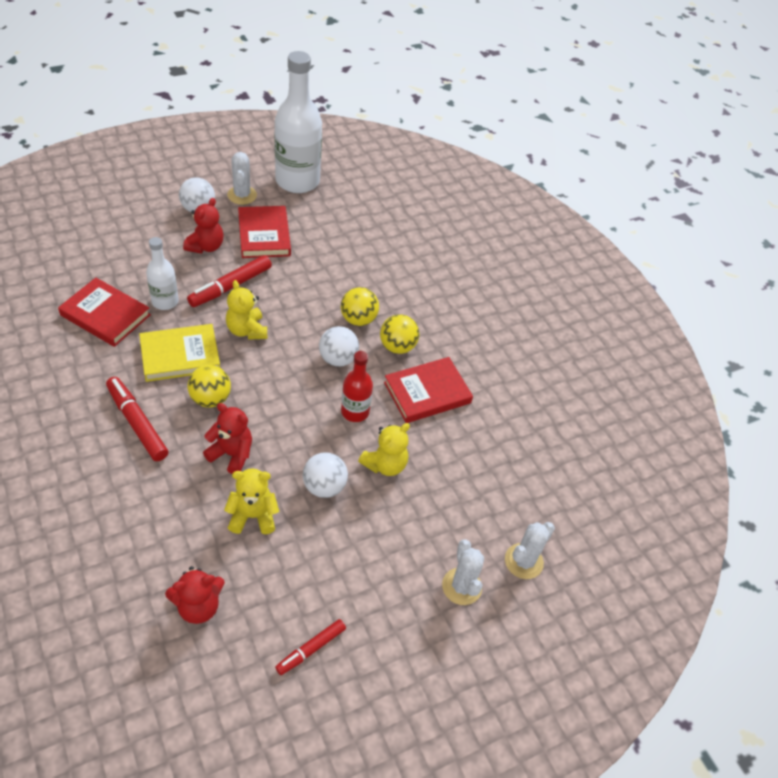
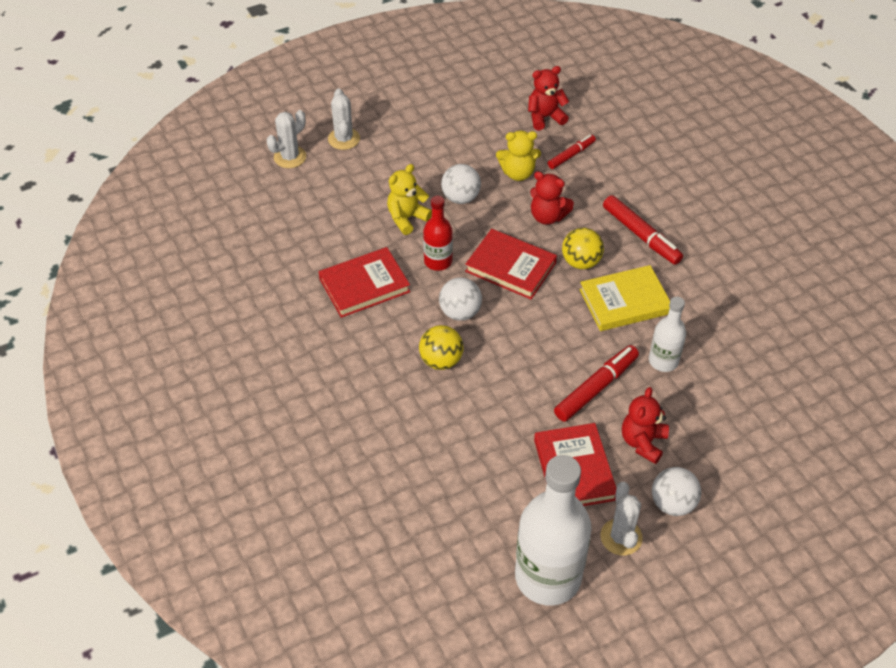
camera: 175 degrees left, 0 degrees up
red book [58,278,151,347] -> red book moved to [465,229,557,299]
yellow teddy bear [226,280,267,340] -> none
red marker [275,619,346,675] -> red marker moved to [548,135,596,169]
yellow ball [380,314,419,354] -> none

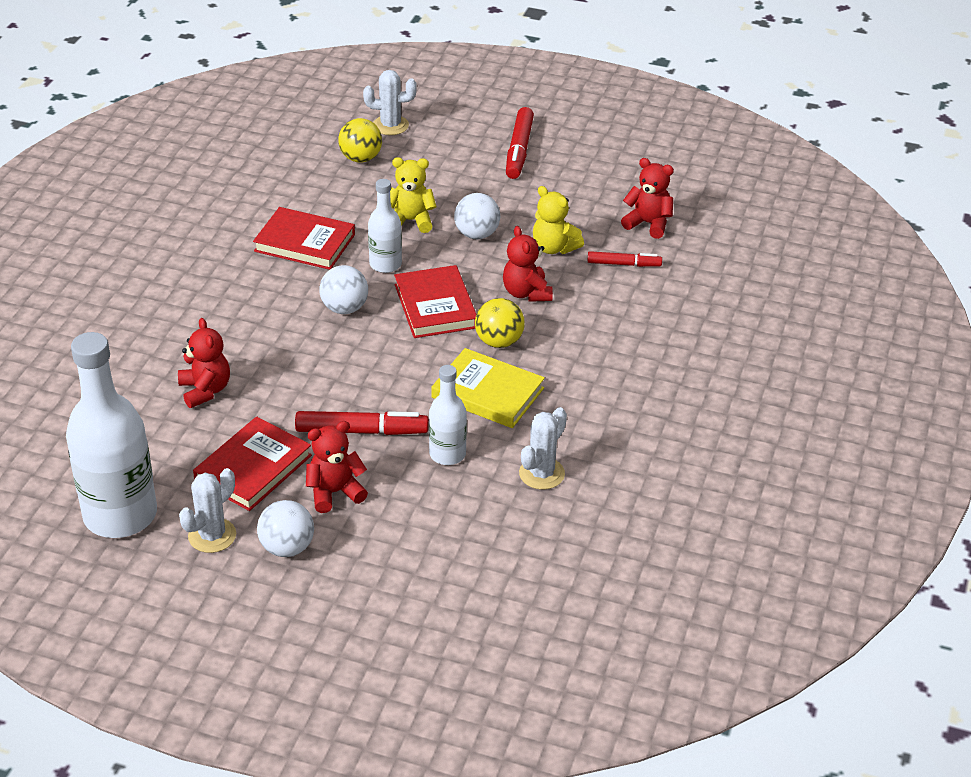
camera: 45 degrees right, 10 degrees down
white cactus [328,88,360,150] -> white cactus moved to [519,407,567,490]
yellow ball [419,325,464,370] -> yellow ball moved to [338,118,382,163]
red bottle [423,196,453,271] -> white bottle [368,179,402,273]
red marker [603,195,683,265] -> red marker moved to [506,107,534,179]
none -> red teddy bear [178,318,230,408]

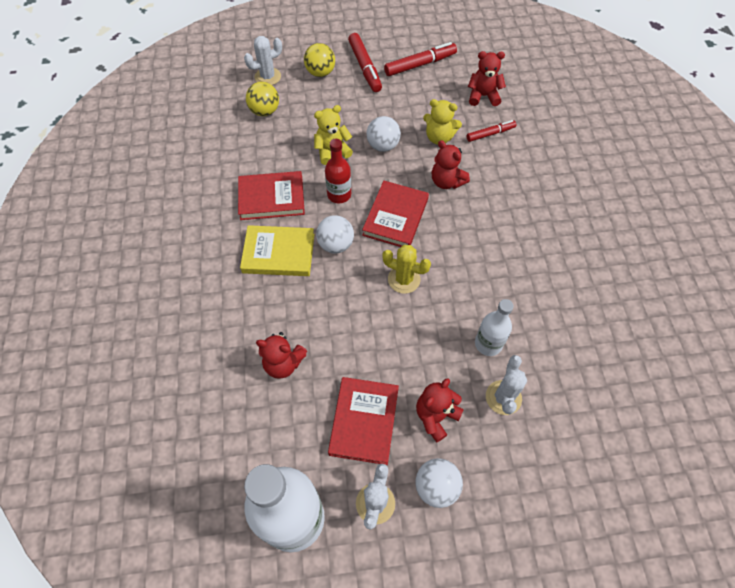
camera: 25 degrees left, 20 degrees up
red teddy bear [178,318,230,408] -> red teddy bear turned 150 degrees clockwise [256,332,307,379]
red marker [295,411,429,435] -> red marker moved to [384,42,457,76]
white bottle [368,179,402,273] -> red bottle [325,139,351,203]
red book [394,265,476,338] -> red book turned 60 degrees clockwise [362,181,429,247]
yellow book [432,348,545,428] -> yellow book moved to [240,225,314,276]
yellow ball [475,298,525,348] -> yellow ball moved to [304,43,335,77]
white cactus [519,407,567,490] -> white cactus moved to [486,355,527,415]
none -> yellow cactus [382,245,431,294]

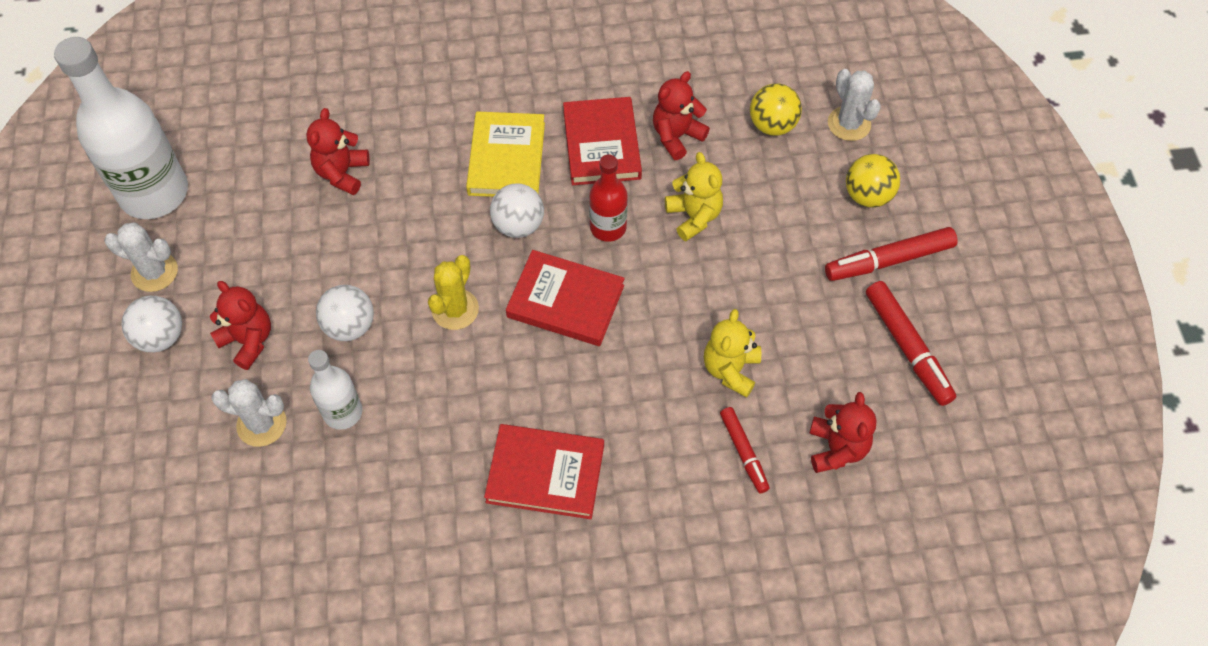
camera: 90 degrees right, 0 degrees up
red book [328,377,399,465] -> red book moved to [484,424,604,519]
white ball [366,116,401,152] -> white ball moved to [316,285,374,341]
red teddy bear [432,140,470,189] -> red teddy bear moved to [653,71,710,160]

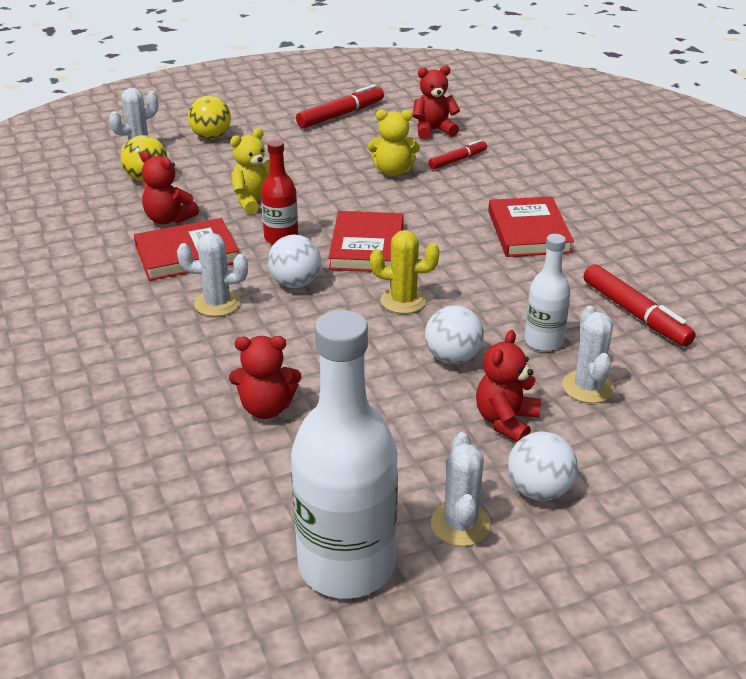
camera: 105 degrees left, 25 degrees down
yellow book [466,111,545,197] -> white cactus [177,233,248,317]
red marker [825,227,957,281] -> red marker moved to [584,264,696,347]

